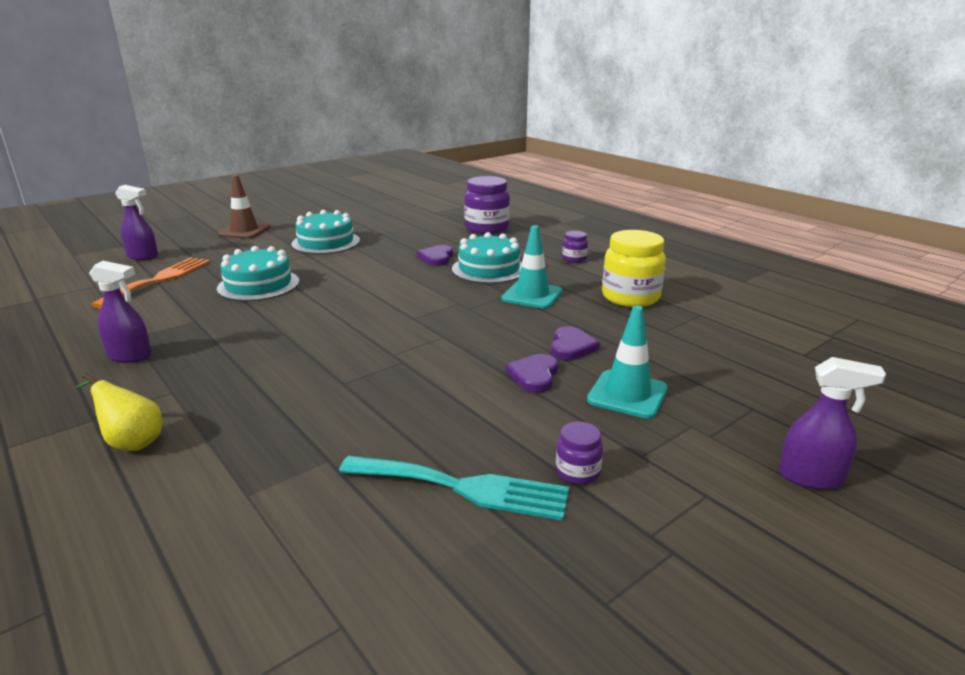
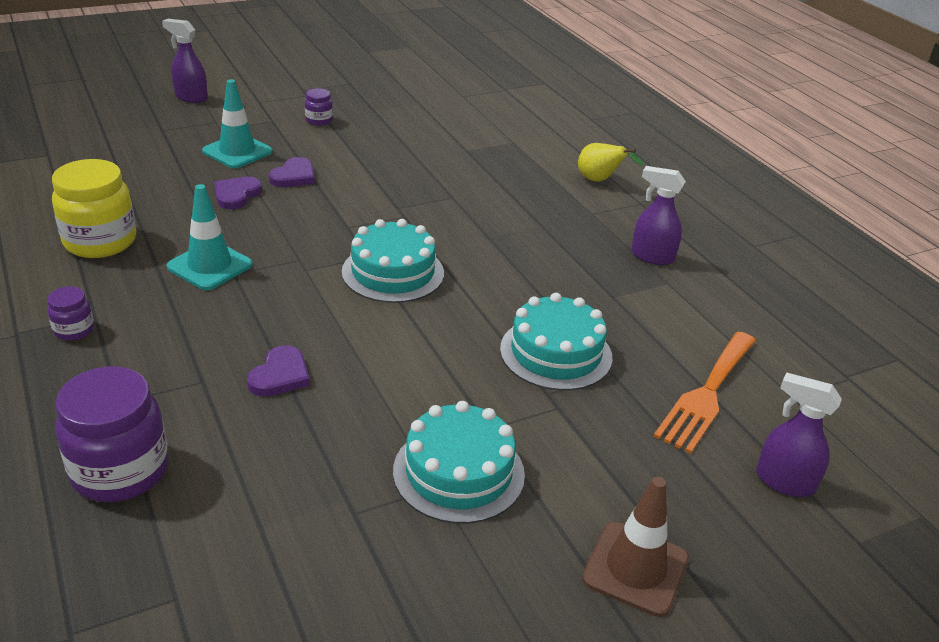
camera: 170 degrees left, 10 degrees up
turquoise fork [339,455,569,521] -> none
turquoise cake [452,232,522,284] -> turquoise cake moved to [342,219,444,303]

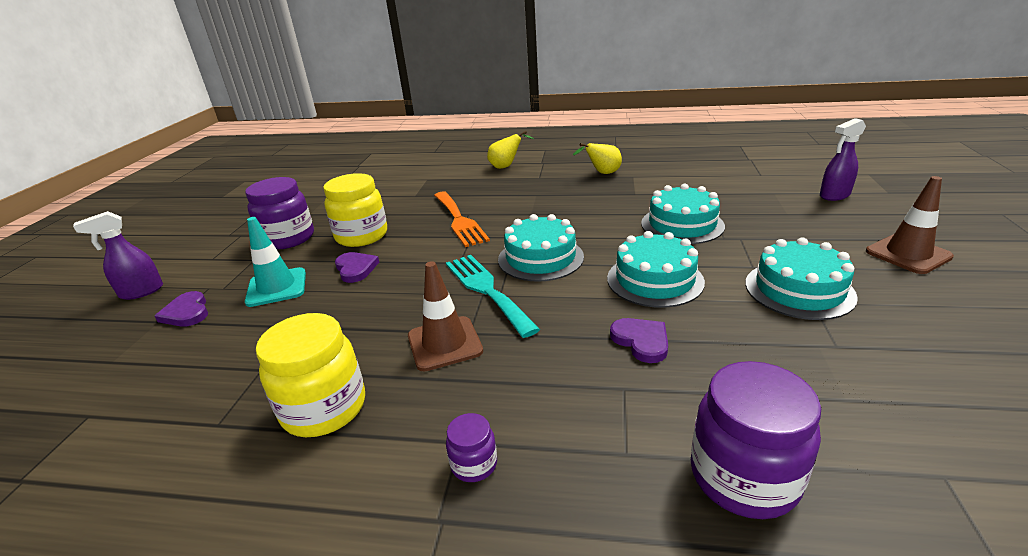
camera: 50 degrees left, 5 degrees down
turquoise traffic cone [166,184,253,290] -> brown traffic cone [408,261,483,371]
purple heart [214,177,262,209] -> purple heart moved to [155,291,208,327]
purple jar [305,88,333,126] -> purple jar [245,177,314,250], size x2.06
purple spray bottle [631,166,686,265] -> yellow pear [573,143,622,174]
orange fork [653,332,756,454] -> orange fork moved to [434,191,490,247]
none -> yellow jar [323,173,387,247]
none -> turquoise fork [446,255,540,338]
none -> turquoise cake [607,231,705,308]

